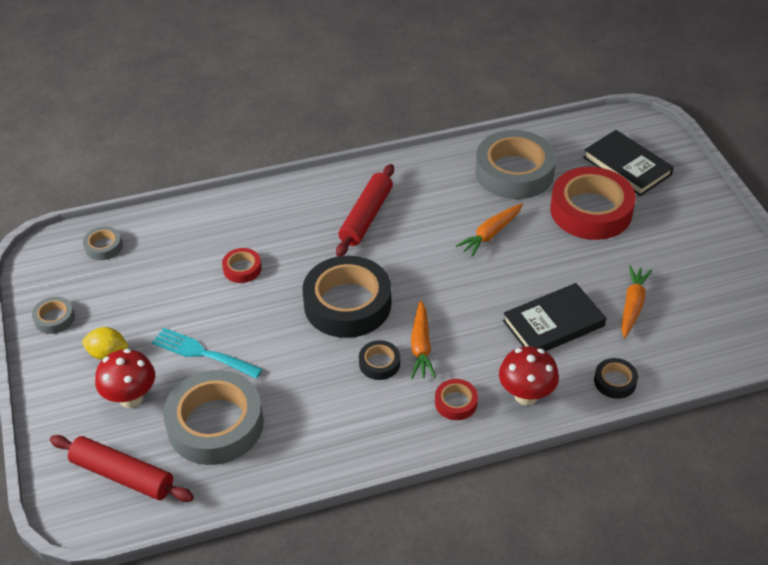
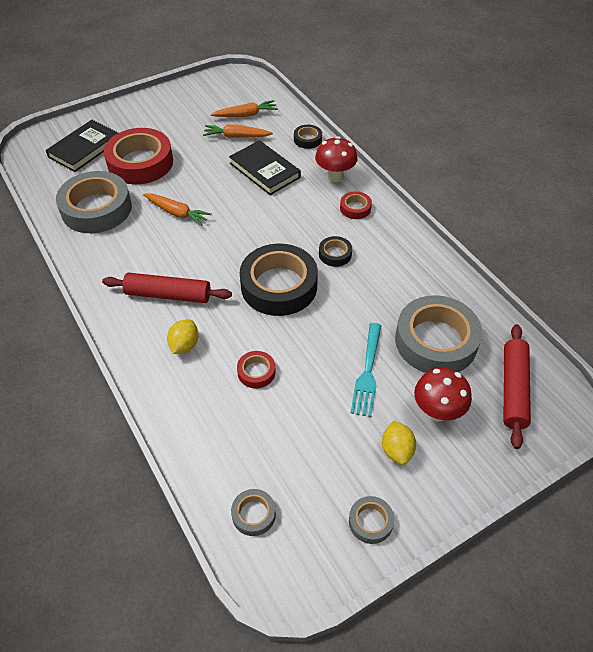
camera: 105 degrees left, 5 degrees up
orange carrot [411,300,436,379] -> orange carrot moved to [210,100,278,117]
none -> yellow lemon [167,320,199,354]

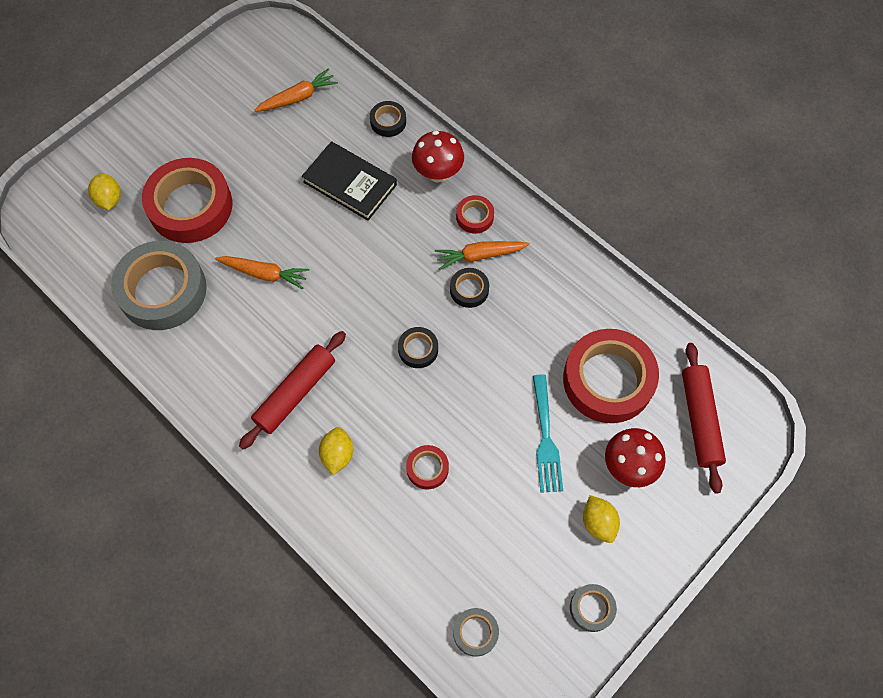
camera: 15 degrees left, 15 degrees up
black book [46,120,118,172] -> yellow lemon [88,173,121,210]
red rolling pin [102,272,232,303] -> red rolling pin turned 45 degrees counterclockwise [239,331,346,449]
orange carrot [203,124,273,138] -> orange carrot moved to [435,241,530,270]
black tape [240,244,318,316] -> black tape [398,327,438,368], size x0.45
grey tape [395,295,482,373] -> red tape [563,329,659,423]

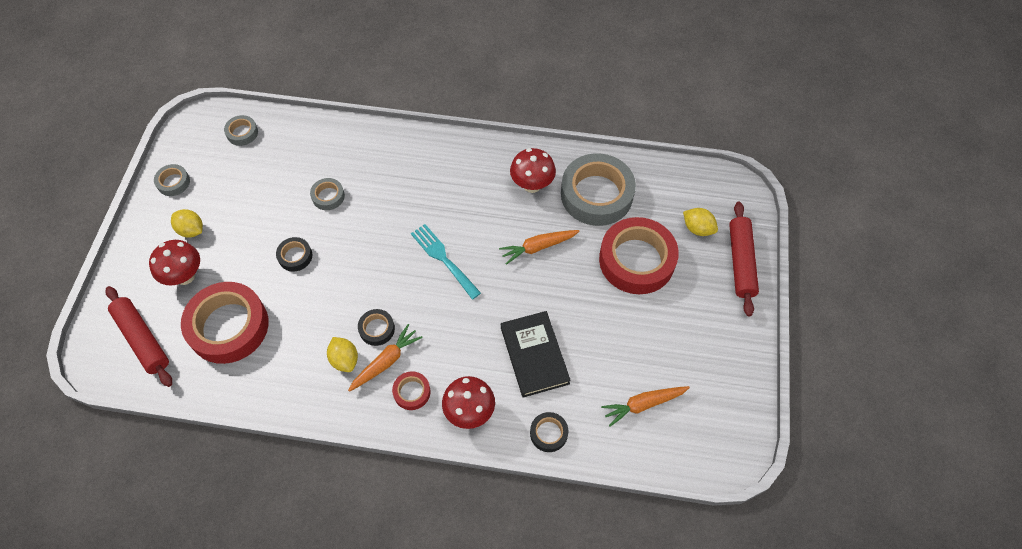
camera: 145 degrees right, 5 degrees down
red rolling pin [239,331,346,449] -> red rolling pin moved to [729,202,759,316]
orange carrot [254,68,338,112] -> orange carrot turned 45 degrees clockwise [601,386,690,427]
black book [302,141,397,221] -> black book turned 75 degrees clockwise [501,311,571,397]
yellow lemon [319,427,353,475] -> yellow lemon moved to [327,337,358,372]
black tape [398,327,438,368] -> black tape moved to [276,237,312,272]
red tape [406,445,449,489] -> grey tape [310,178,345,210]
turquoise fork [533,374,563,493] -> turquoise fork moved to [411,224,481,299]
none -> red mushroom [510,148,556,193]

